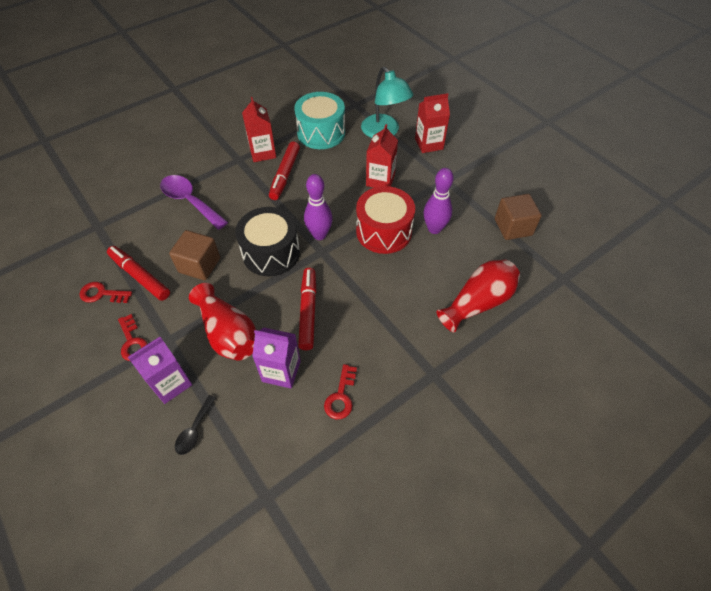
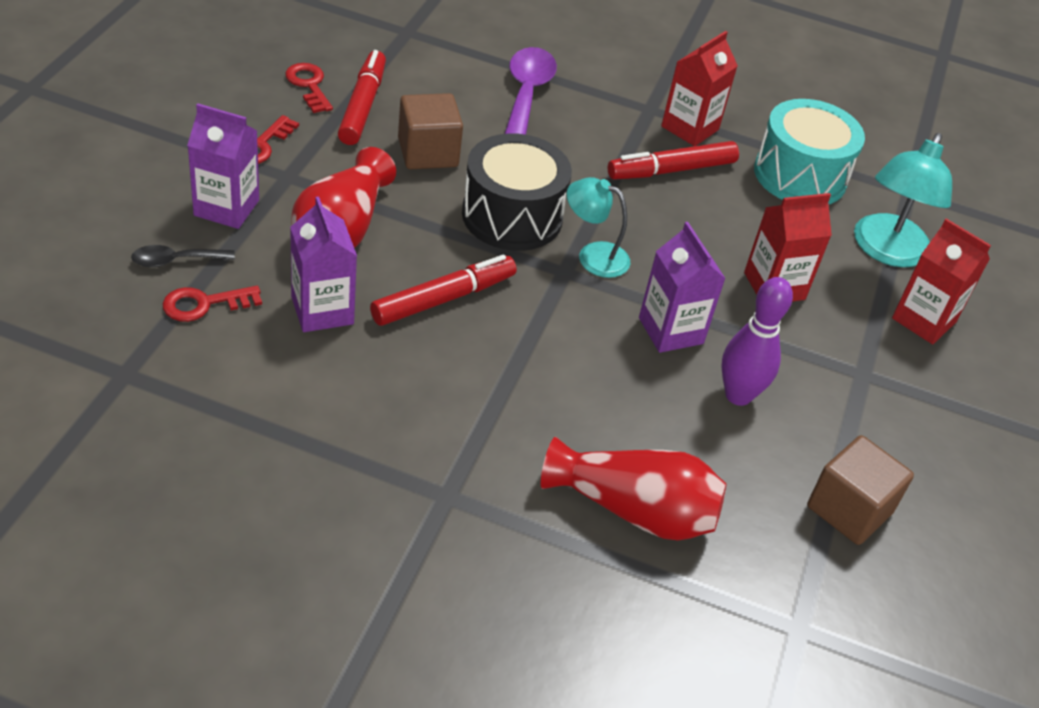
camera: 50 degrees right, 10 degrees down
purple bowling pin [304,174,333,240] -> turquoise lamp [567,177,630,278]
red key [324,364,357,419] -> red key moved to [163,286,262,322]
red drum [356,186,415,254] -> purple carton [639,222,726,353]

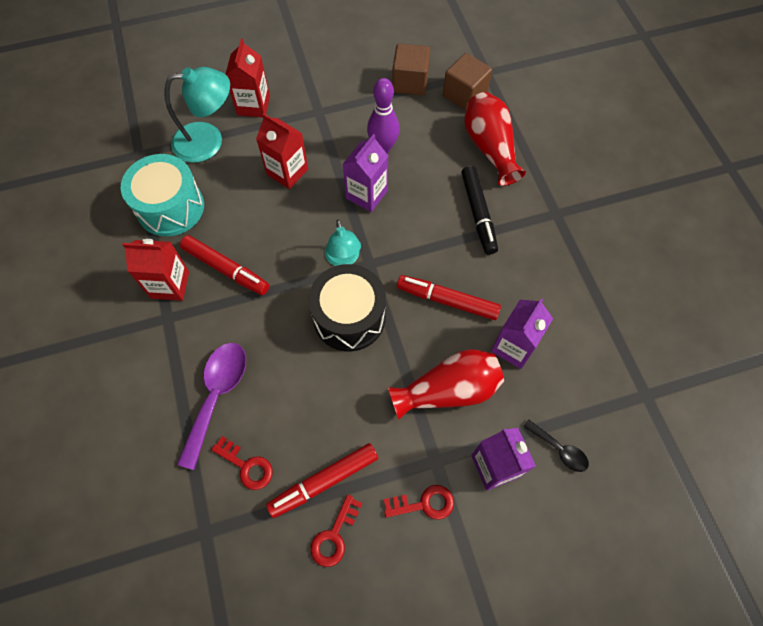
camera: 120 degrees left, 20 degrees up
red key [163,286,262,322] -> red key moved to [211,436,273,490]
brown cube [398,93,463,169] -> brown cube moved to [443,53,492,110]
purple spoon [504,47,557,135] -> purple spoon turned 135 degrees clockwise [177,343,246,470]
none -> black marker [461,166,498,255]

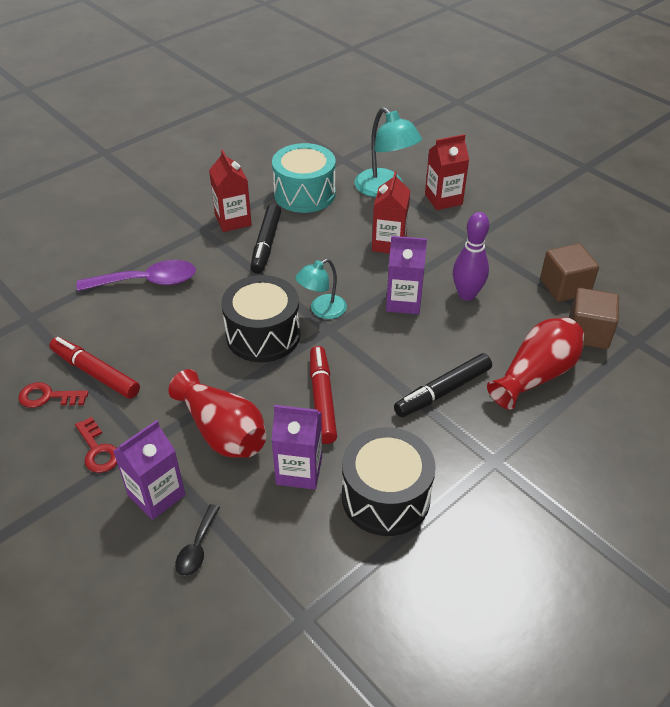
camera: 65 degrees right, 20 degrees down
red marker [180,235,269,295] -> black marker [250,204,281,274]
red key [211,436,273,490] -> none
none -> black drum [342,427,436,536]

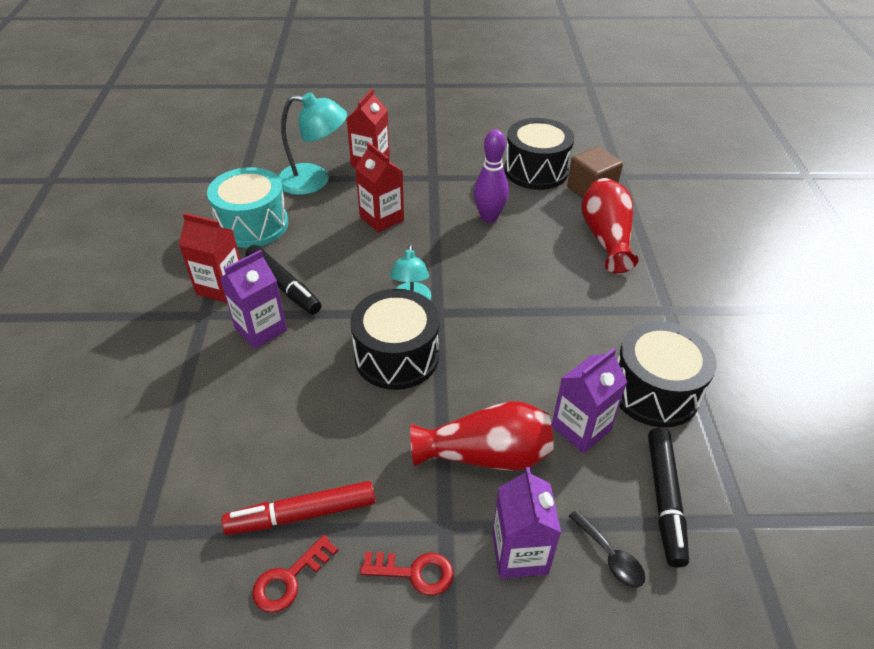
camera: 50 degrees left, 0 degrees up
purple spoon [77,260,196,291] -> none
red marker [310,346,337,444] -> none
purple carton [386,236,427,314] -> purple carton moved to [220,250,287,349]
black marker [394,353,492,417] -> black marker moved to [648,428,689,567]
brown cube [540,243,599,302] -> black drum [504,118,574,190]

